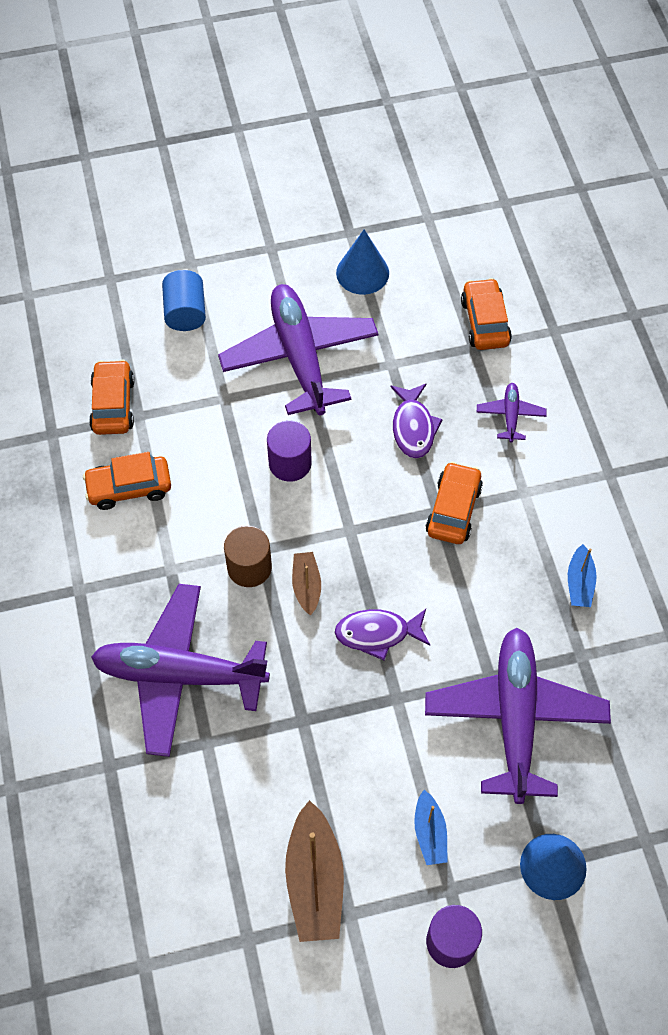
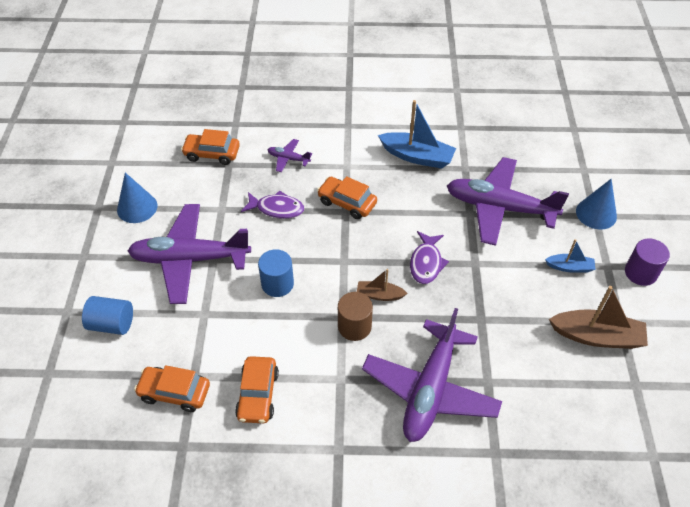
camera: 75 degrees left, 10 degrees down
purple cylinder [267,420,312,482] -> blue cylinder [258,249,294,297]
blue boat [568,544,597,607] -> blue boat [378,100,456,169], size x1.80

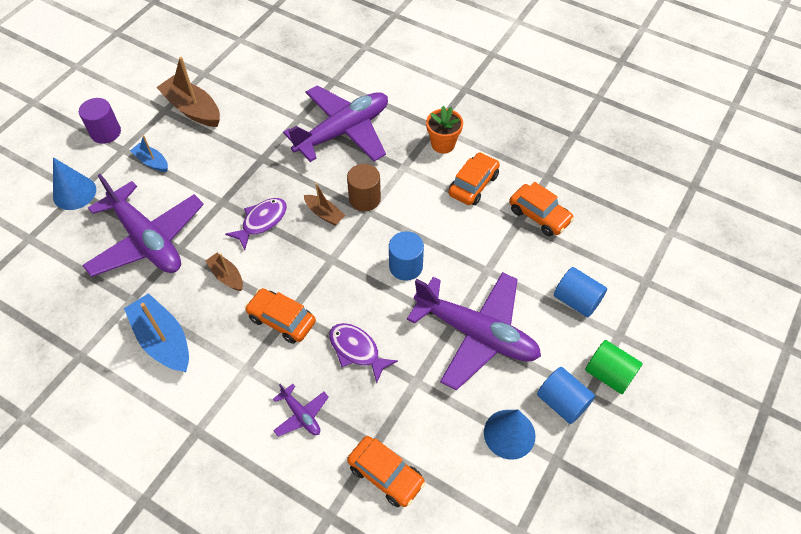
camera: 150 degrees left, 5 degrees up
orange car [317,176,377,219] -> orange car turned 150 degrees clockwise [245,288,316,344]
none -> brown boat [205,253,243,291]
none -> orange flower pot [426,106,463,153]
none -> blue cylinder [537,367,595,424]
none -> green cylinder [585,340,643,394]

